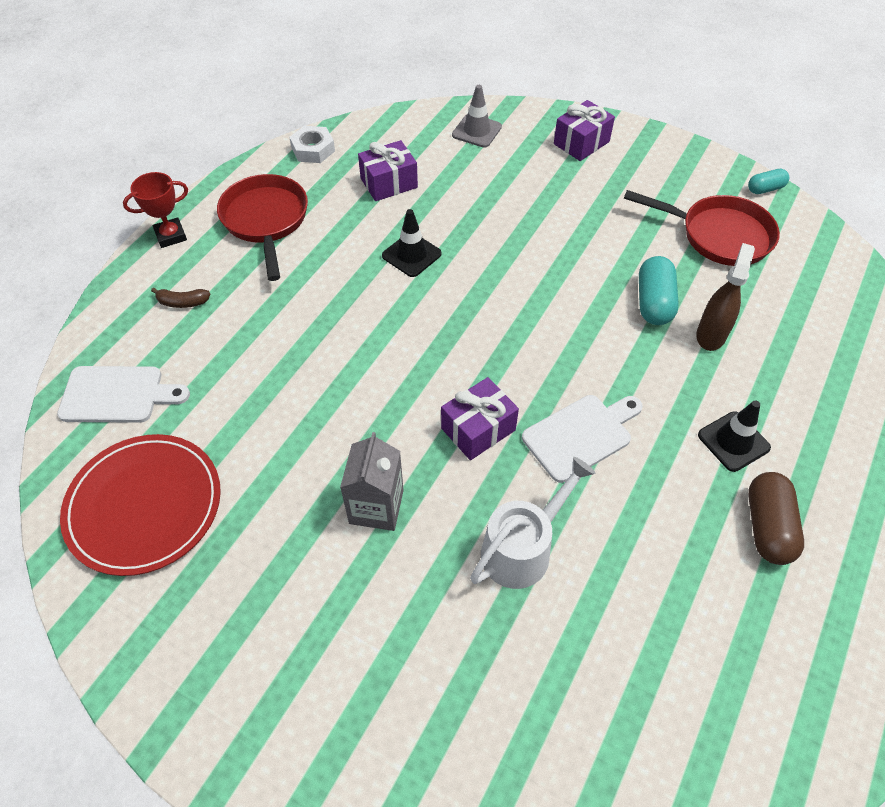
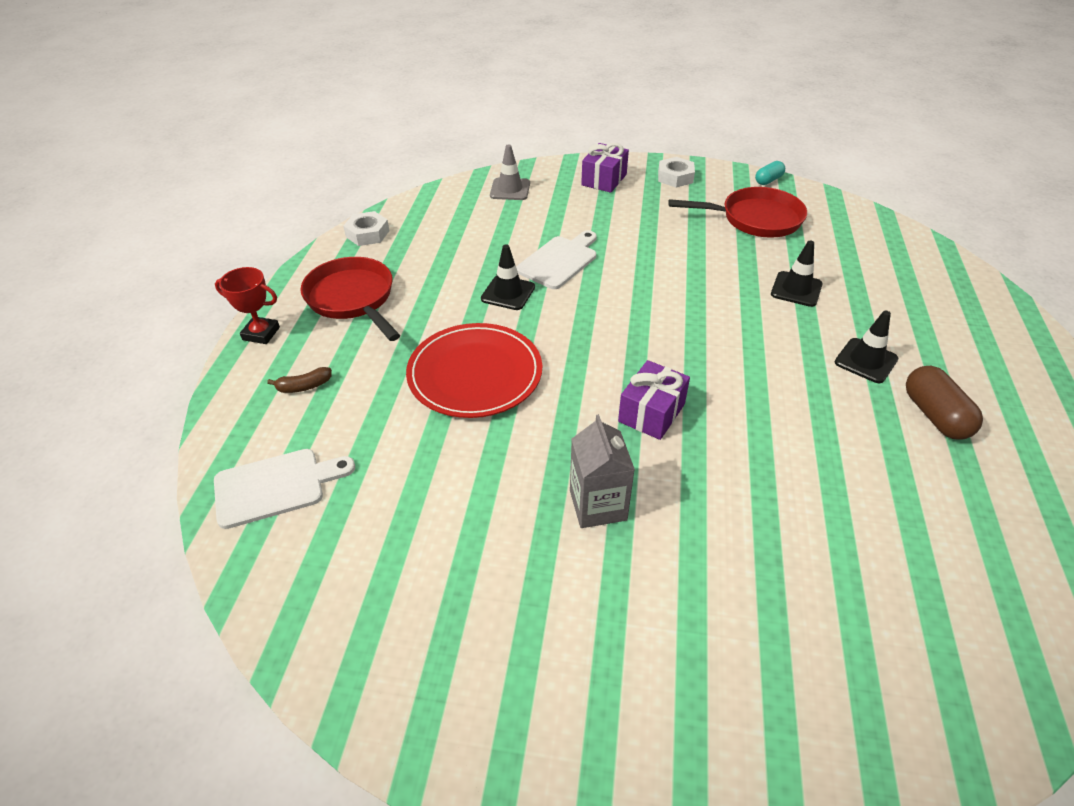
camera: 20 degrees left, 10 degrees down
red plate [60,434,221,576] -> red plate moved to [406,323,542,418]
red trophy [123,172,188,248] -> red trophy turned 60 degrees clockwise [215,267,280,344]
purple gift [358,140,418,201] -> none
white watering can [470,457,596,589] -> none
white cutting board [522,395,643,483] -> white cutting board moved to [516,230,597,289]
turquoise capsule [639,256,679,325] -> none
brown spray bottle [696,243,755,351] -> black traffic cone [771,241,823,307]
none -> white nut [658,157,695,187]

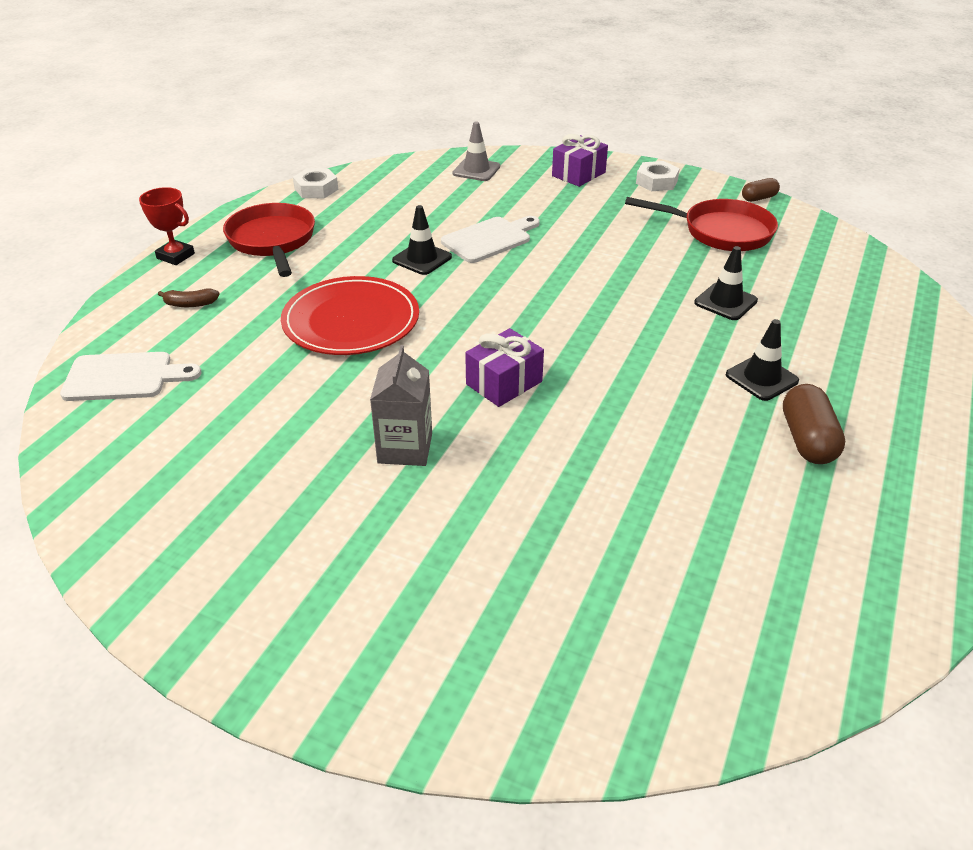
camera: 15 degrees right, 5 degrees down
turquoise capsule [755,161,785,185] -> brown capsule [742,178,780,202]

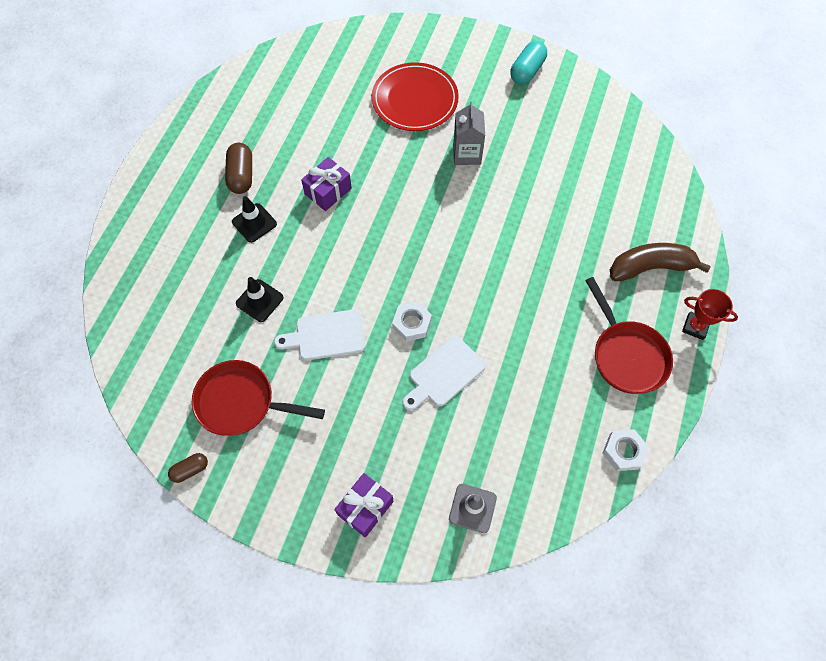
camera: 175 degrees right, 25 degrees up
white cutting board [60,352,202,401] -> white cutting board moved to [274,309,365,360]
brown banana [158,288,219,307] -> brown banana [610,243,711,281], size x2.24
red plate [281,276,419,355] -> red plate moved to [372,62,459,131]
black traffic cone [392,205,452,275] -> none
purple gift [465,328,544,407] -> purple gift moved to [301,157,352,211]
white nut [636,161,680,191] -> white nut moved to [392,301,432,342]
none -> turquoise capsule [510,41,547,85]

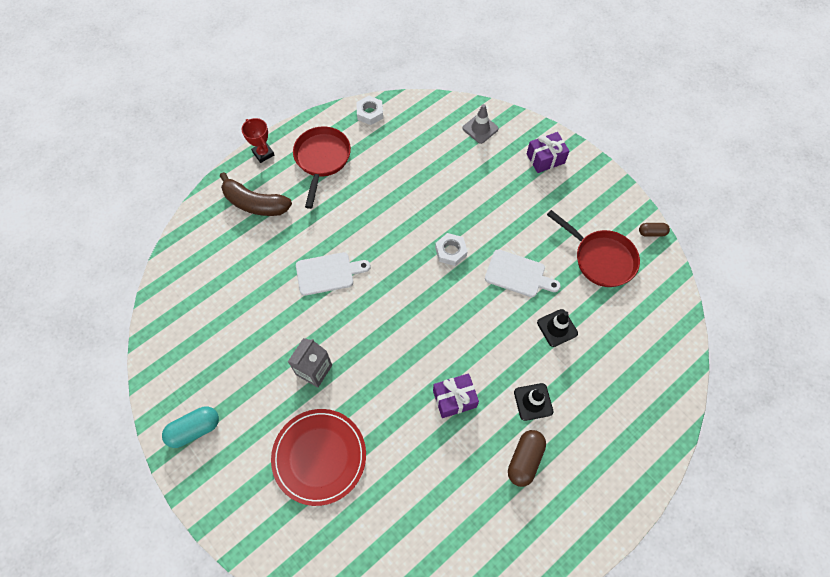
camera: 150 degrees left, 0 degrees up
white cutting board [402,336,486,411] -> white cutting board moved to [296,252,370,296]

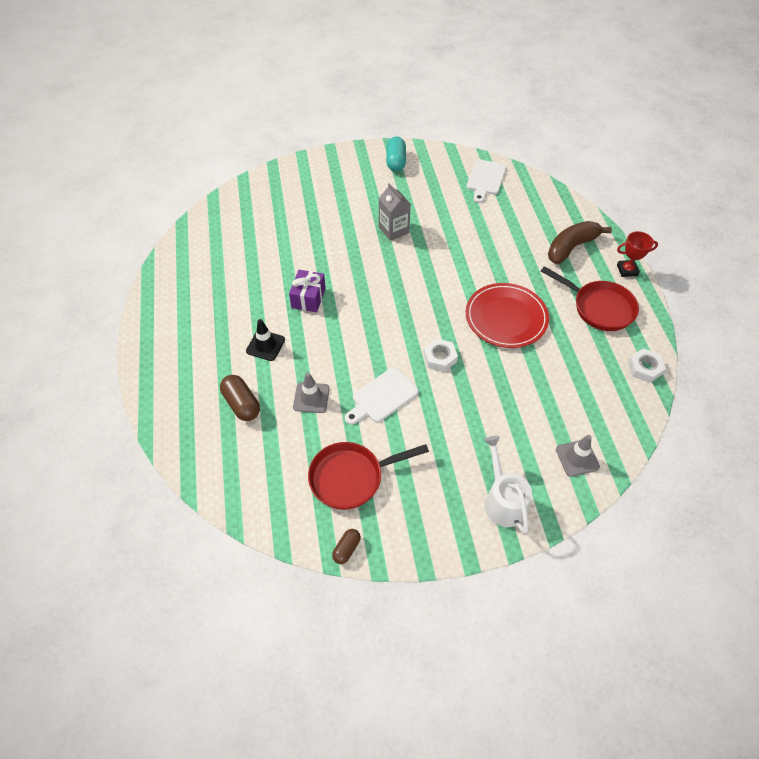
camera: 120 degrees right, 10 degrees down
red plate [271,409,366,506] -> red plate moved to [466,283,549,348]
white cutting board [296,252,370,296] -> white cutting board moved to [467,159,506,203]
brown capsule [508,430,546,487] -> brown capsule moved to [220,375,260,421]
purple gift [527,132,569,173] -> white watering can [484,436,532,534]
black traffic cone [537,309,578,347] -> grey traffic cone [293,373,329,413]

